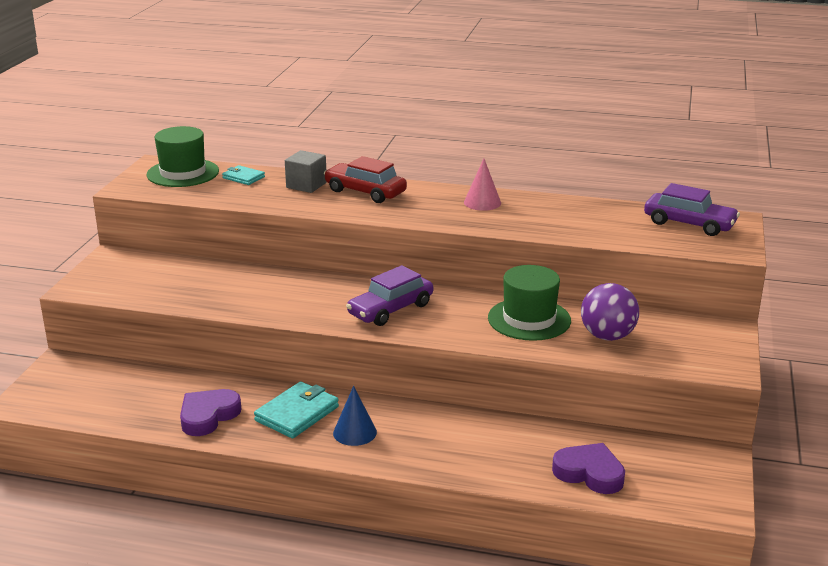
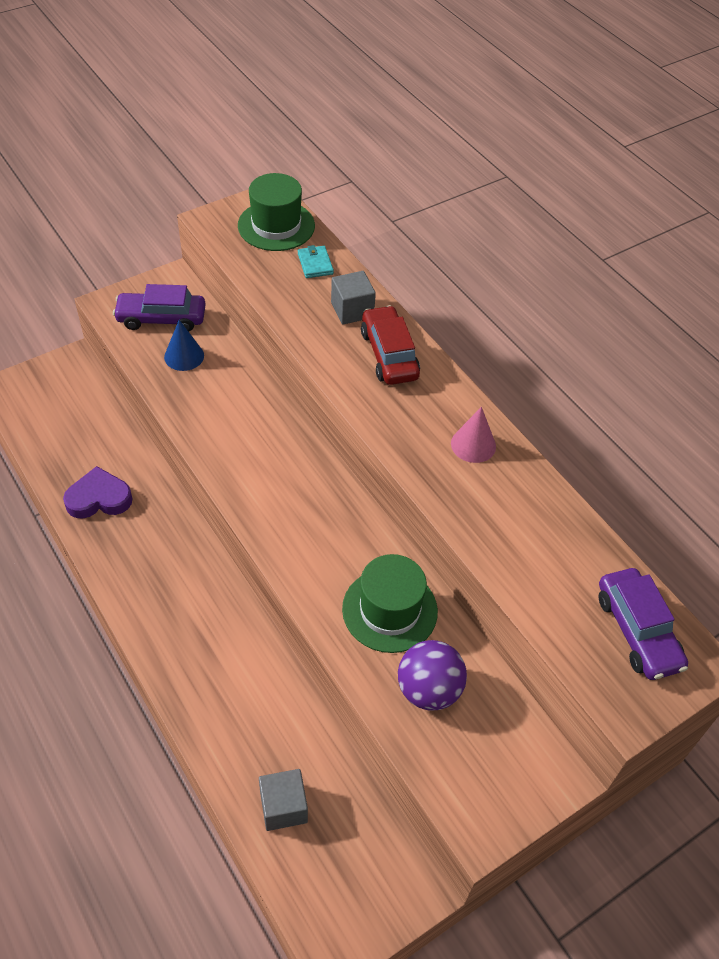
camera: 40 degrees right, 25 degrees up
turquoise wallet [254,382,339,438] -> none
blue cone [333,386,377,446] -> blue cone moved to [164,320,204,371]
purple car [346,265,433,326] -> purple car moved to [113,284,206,332]
purple heart [552,443,625,494] -> grey cube [259,769,308,831]

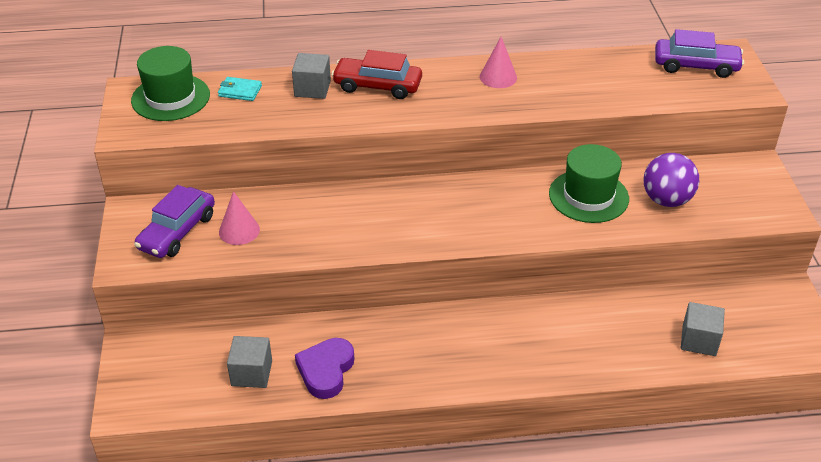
camera: 60 degrees left, 10 degrees down
blue cone [164,320,204,371] -> pink cone [219,191,260,245]
none -> grey cube [227,336,272,388]

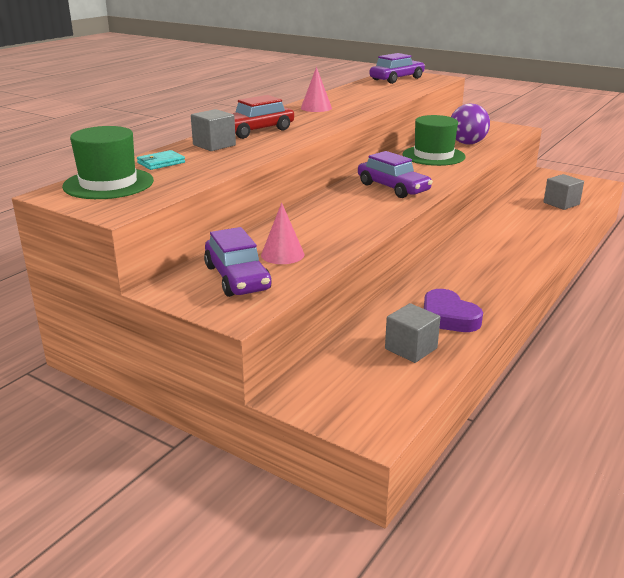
camera: 50 degrees left, 15 degrees down
none -> purple car [358,151,433,198]

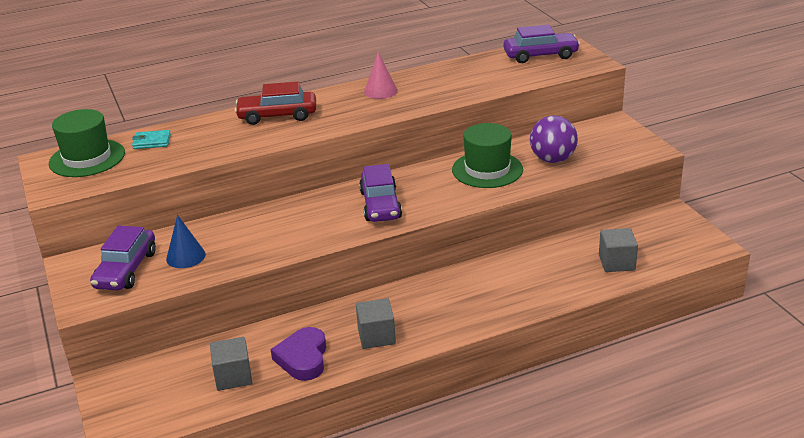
camera: 35 degrees right, 5 degrees up
grey cube [191,109,236,151] -> grey cube moved to [356,298,396,349]
pink cone [261,202,304,264] -> blue cone [166,215,206,268]

